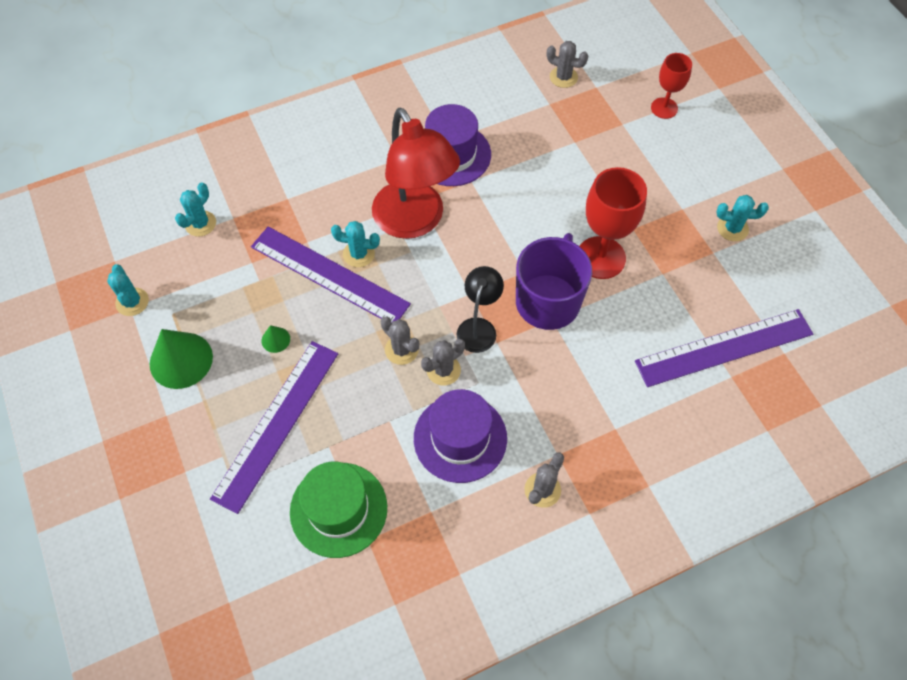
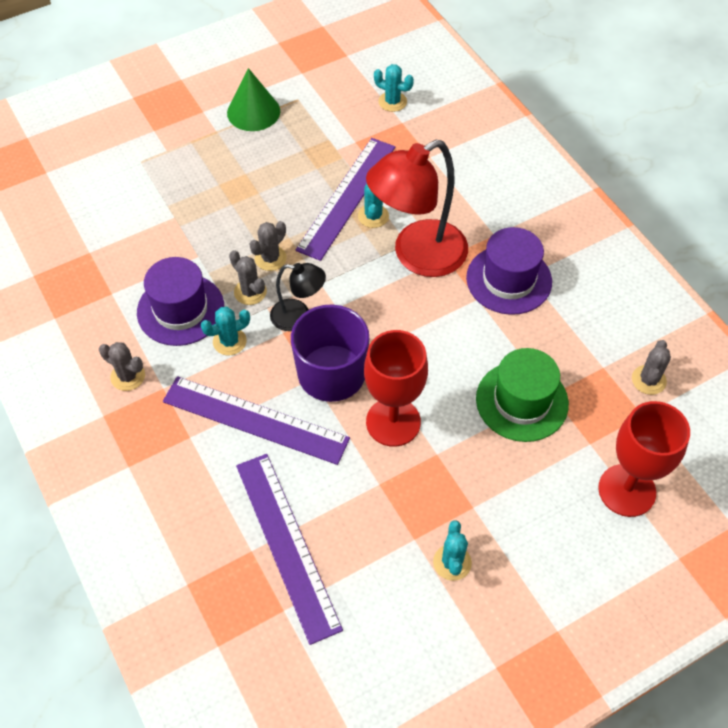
camera: 85 degrees right, 5 degrees down
turquoise cactus [107,264,149,316] -> turquoise cactus moved to [201,307,250,356]
purple ruler [210,341,338,514] -> purple ruler moved to [163,376,350,465]
green cone [262,325,290,353] -> none
green hat [290,462,387,558] -> green hat moved to [476,348,569,442]
red goblet [651,53,692,119] -> red goblet [598,401,690,517], size x1.67

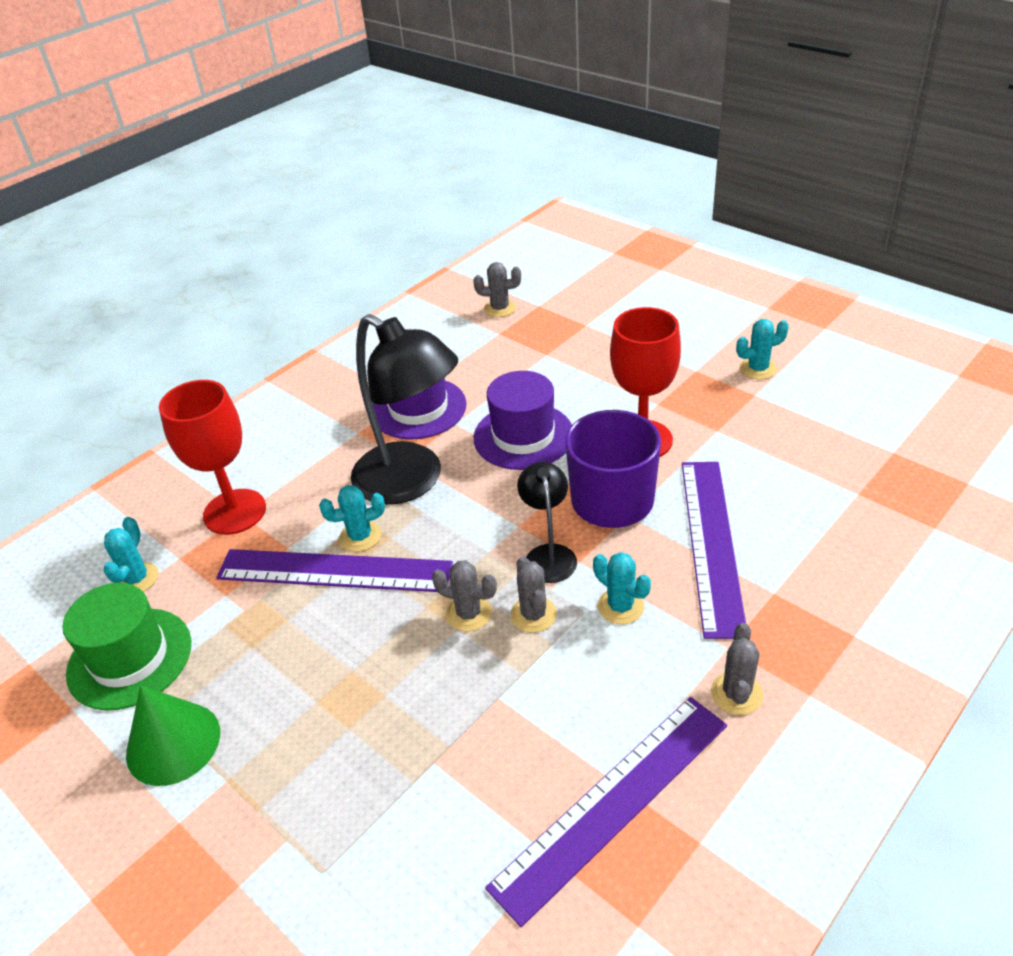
camera: 105 degrees left, 15 degrees down
purple hat [137,257,224,346] -> purple hat moved to [474,371,572,470]
grey cactus [229,250,267,305] -> grey cactus turned 45 degrees counterclockwise [510,556,557,633]
purple ruler [236,454,343,645] -> purple ruler moved to [485,697,727,927]
red lamp [366,140,468,277] -> black lamp [351,314,458,504]
green hat [476,348,569,442] -> green hat moved to [62,583,191,711]
red goblet [598,401,690,517] -> red goblet moved to [159,380,266,535]

